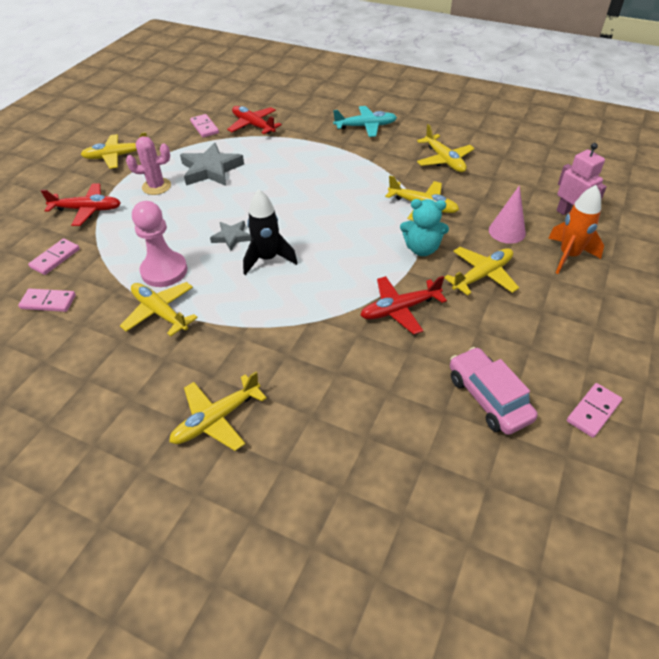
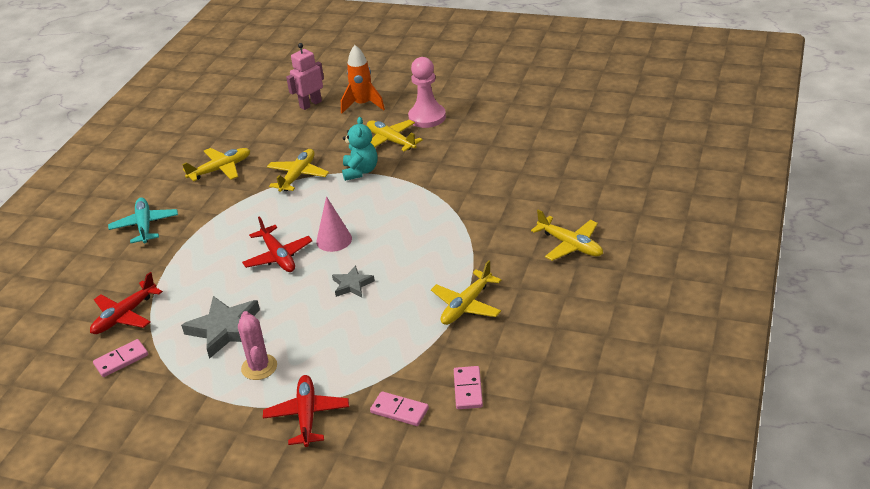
camera: 95 degrees left, 10 degrees down
yellow plane [81,132,147,169] -> none
pink pawn [132,201,187,287] -> pink pawn moved to [408,57,446,128]
black rocket [243,189,298,275] -> none
red plane [360,276,447,334] -> red plane moved to [242,216,313,272]
pink car [450,347,538,435] -> none
pink cone [489,185,526,244] -> pink cone moved to [316,196,352,252]
pink domino [567,383,622,438] -> none

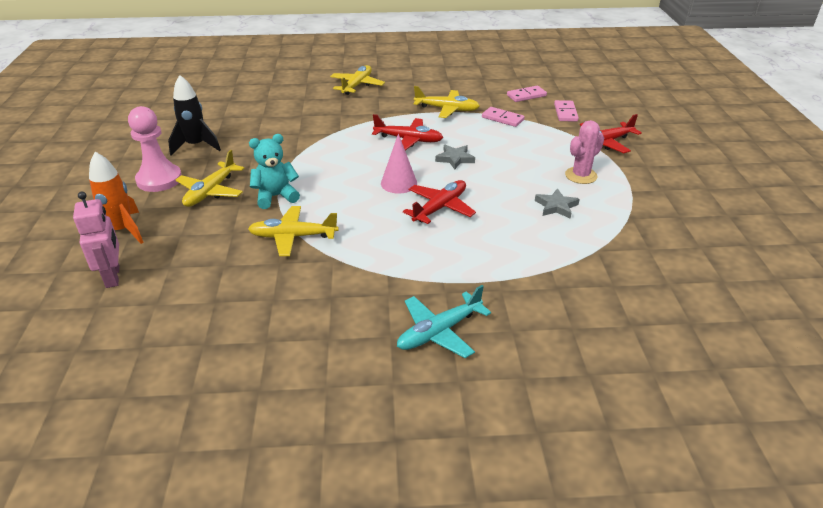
camera: 115 degrees left, 0 degrees up
red plane [90,272,163,334] -> red plane moved to [372,114,444,150]
pink domino [93,339,148,377] -> pink domino moved to [482,107,525,127]
grey star [181,296,260,359] -> grey star [535,188,580,219], size x0.56
yellow plane [182,148,250,182] -> none
pink robot [286,43,324,110] -> pink robot turned 135 degrees counterclockwise [73,192,119,288]
none -> black rocket [168,75,221,155]

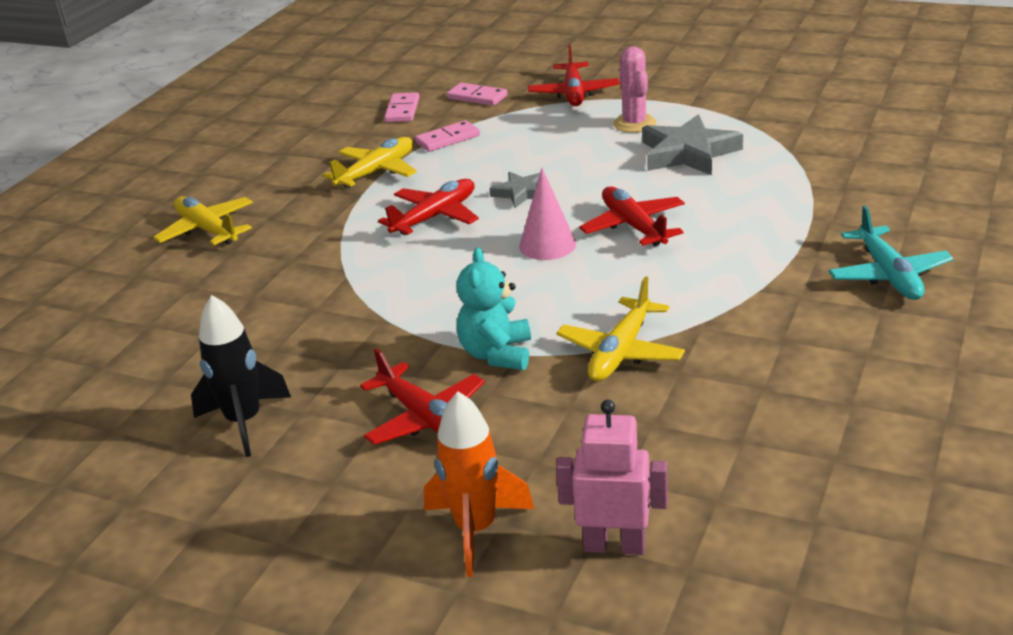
camera: 60 degrees left, 5 degrees down
pink pawn [128,106,182,192] -> none
yellow plane [176,150,244,207] -> red plane [360,348,485,445]
grey star [535,188,580,219] -> grey star [642,114,743,176], size x1.77

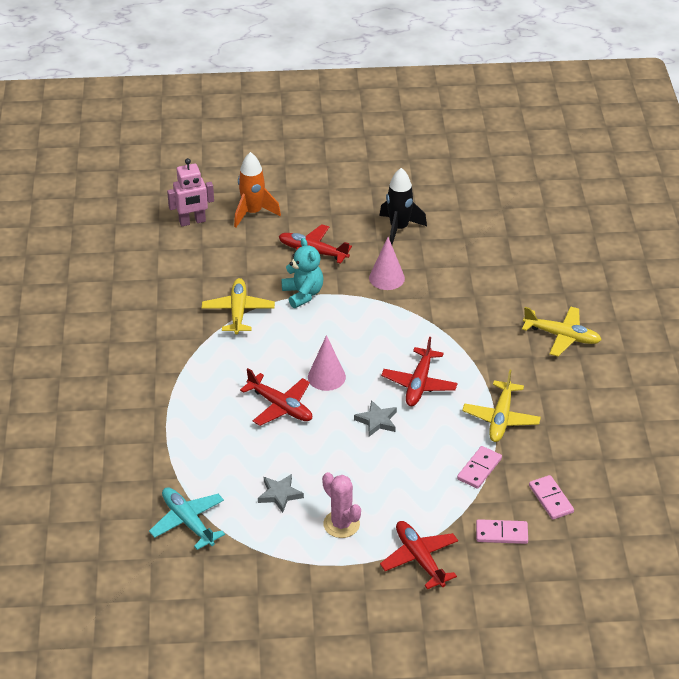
camera: 150 degrees right, 10 degrees up
grey star [642,114,743,176] -> grey star [258,474,304,513], size x0.56
turquoise plane [829,205,954,300] -> turquoise plane moved to [149,487,225,550]
none -> pink cone [369,237,405,290]

